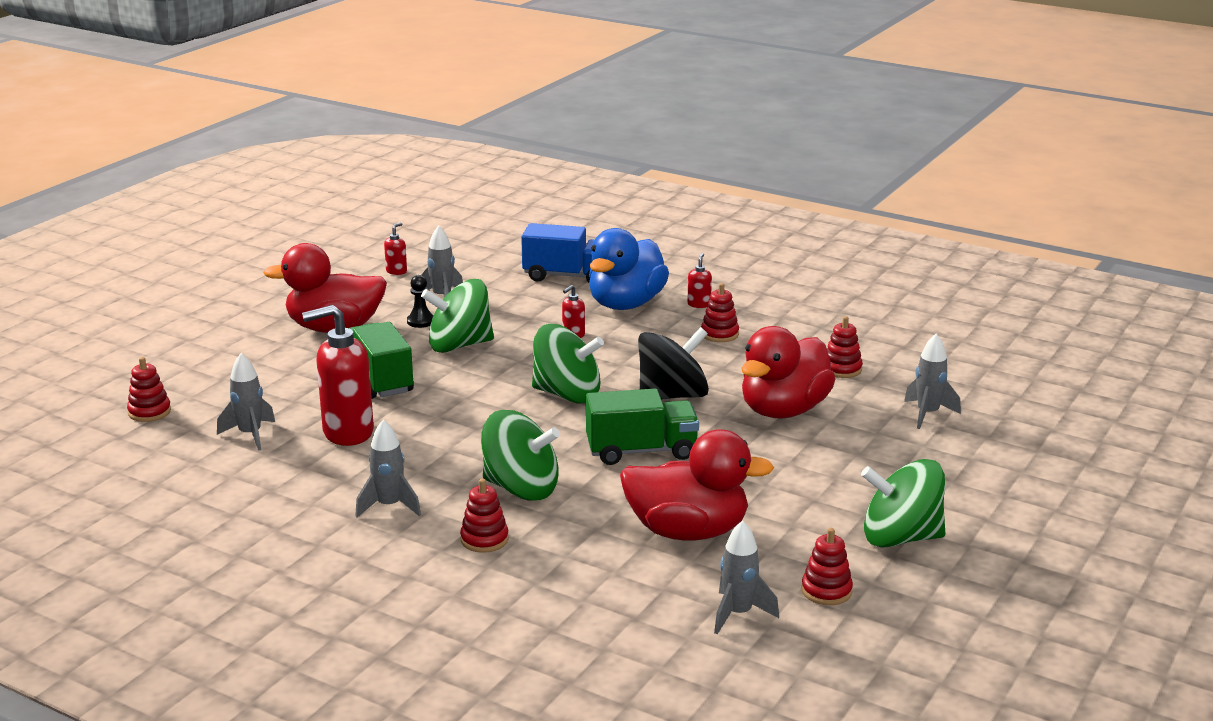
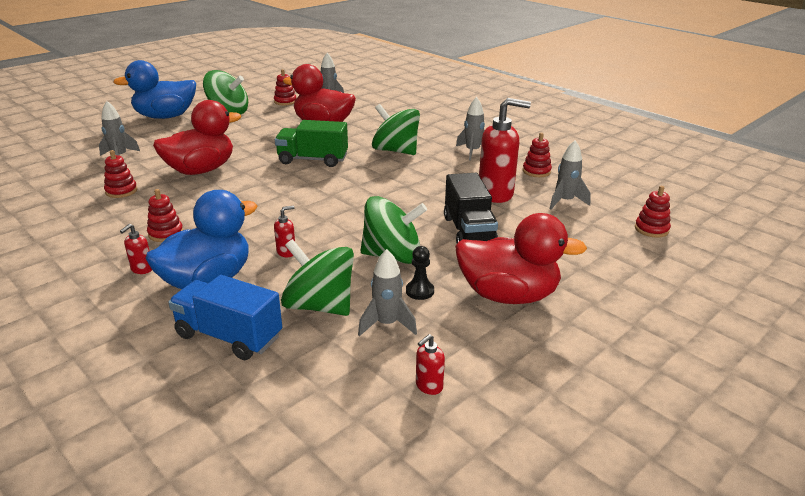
camera: 165 degrees left, 5 degrees up
green truck [349,322,414,399] -> black truck [444,173,498,243]
red stacking toy [460,479,509,553] -> red stacking toy moved to [523,133,552,177]
green spinning top [532,324,604,404] -> green spinning top moved to [281,239,354,316]
black spinning top [638,327,709,400] -> none
none -> blue duck [113,60,196,119]

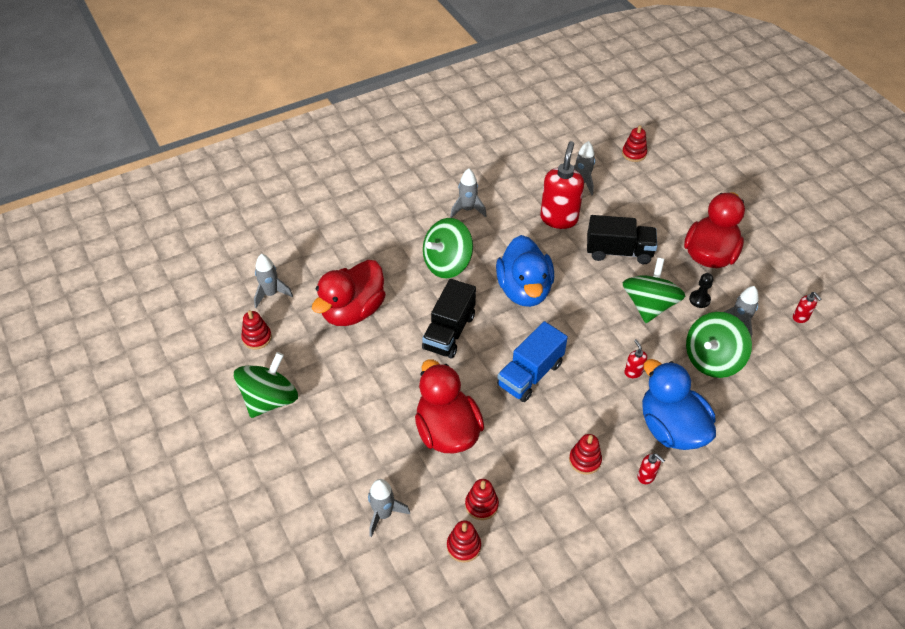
camera: 75 degrees left, 20 degrees up
blue duck [113,60,196,119] -> blue duck moved to [496,235,554,307]
blue truck [168,275,282,360] -> blue truck moved to [497,321,568,402]
green truck [275,120,348,167] -> black truck [422,279,476,359]
red stacking toy [523,133,552,177] -> red stacking toy moved to [447,520,481,563]

